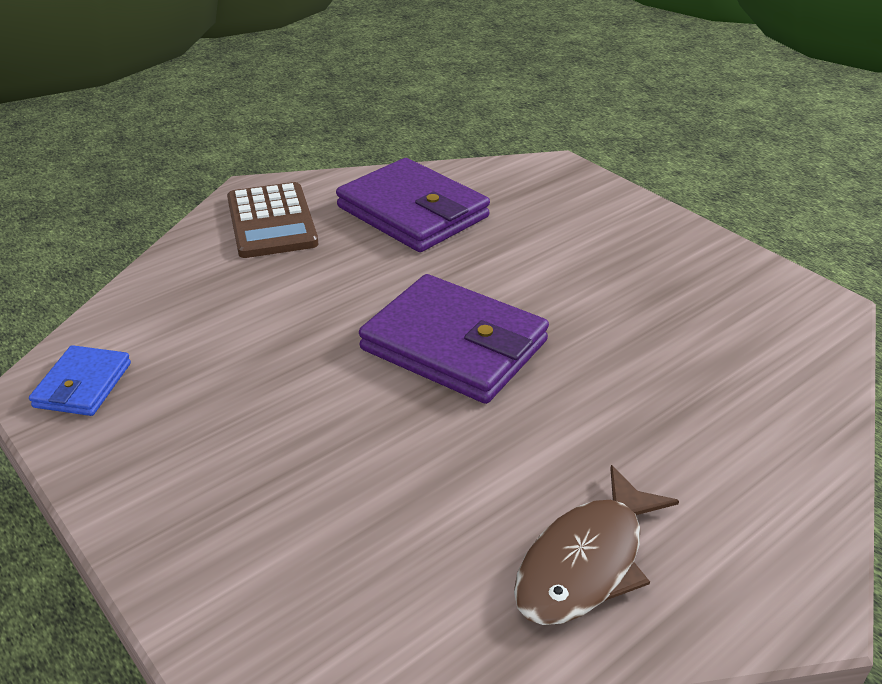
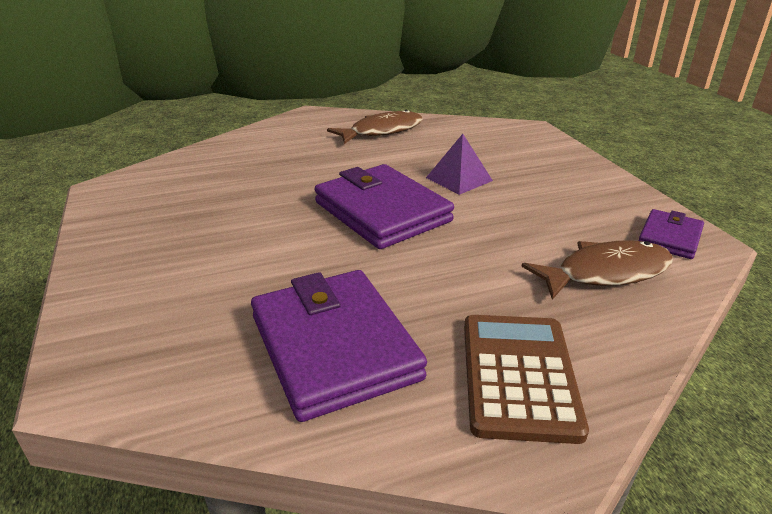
camera: 160 degrees left, 5 degrees down
blue wallet [29,345,131,416] -> purple wallet [638,209,704,259]
none -> purple pyramid [426,134,493,195]
none -> brown fish [521,240,673,300]

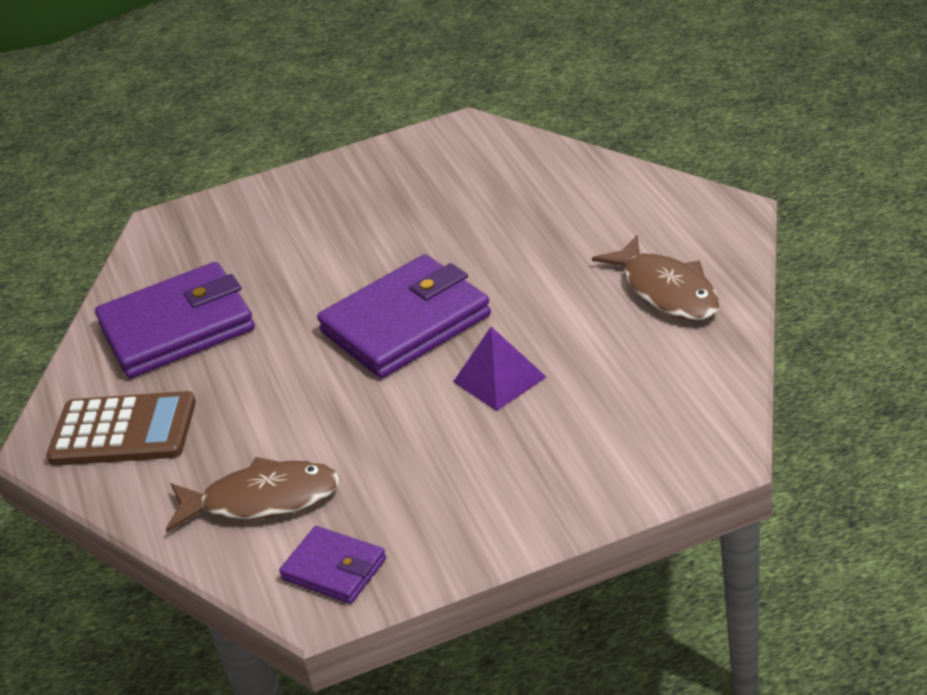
camera: 95 degrees right, 5 degrees up
brown fish [521,240,673,300] -> brown fish turned 75 degrees counterclockwise [166,457,341,532]

